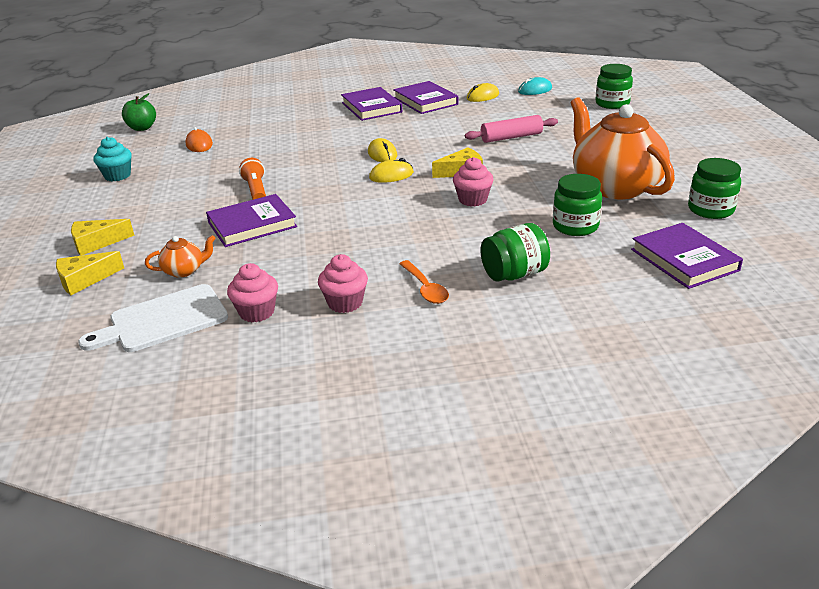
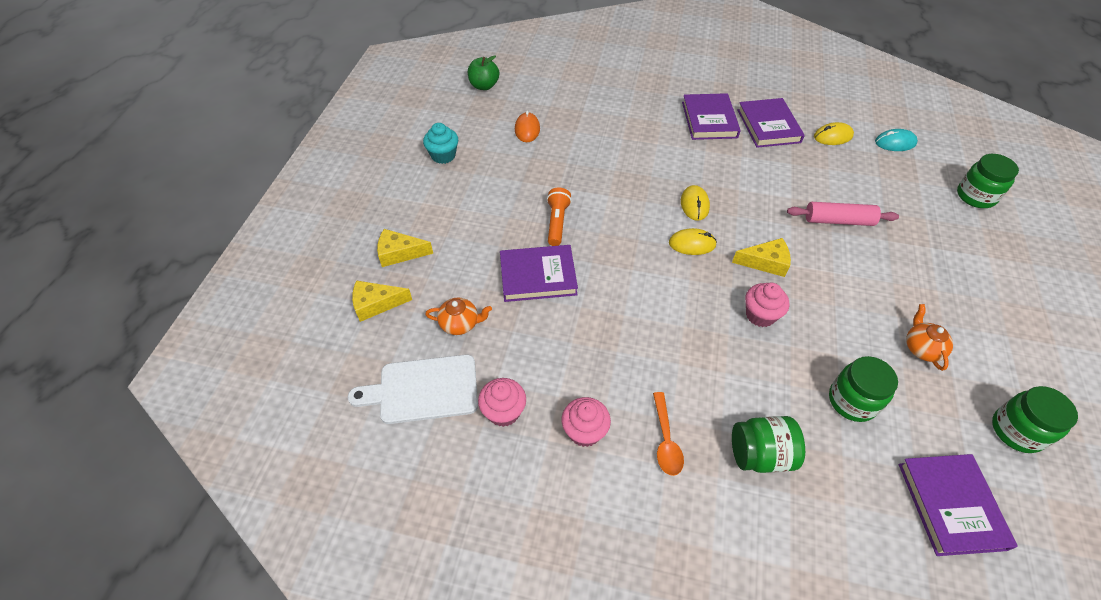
camera: 20 degrees right, 20 degrees up
orange teapot [571,97,675,199] -> orange teapot [906,304,953,371], size x0.41

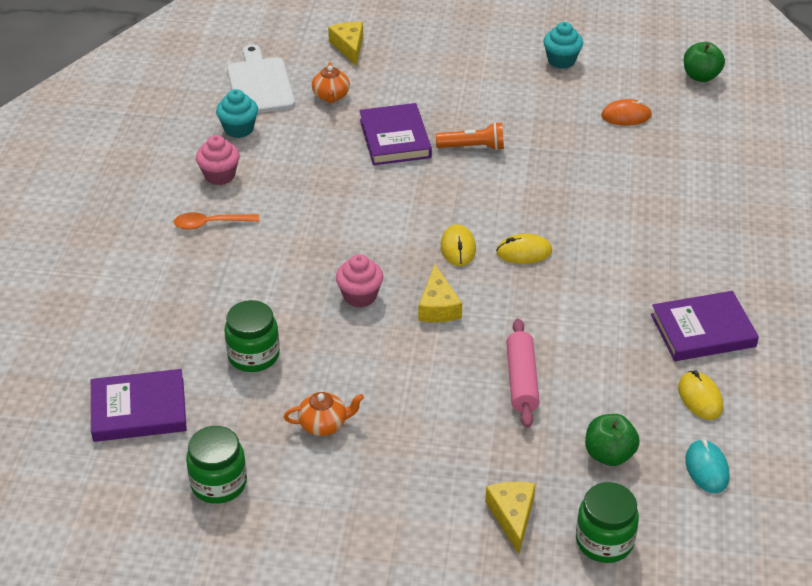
camera: 85 degrees right, 10 degrees down
yellow cheese [377,229,433,267] -> yellow cheese moved to [485,481,536,554]
pink cupcake [478,378,526,427] -> turquoise cupcake [216,89,258,138]
purple book [682,93,741,140] -> none
green jar [732,416,805,473] -> none
none -> green apple [585,414,640,466]

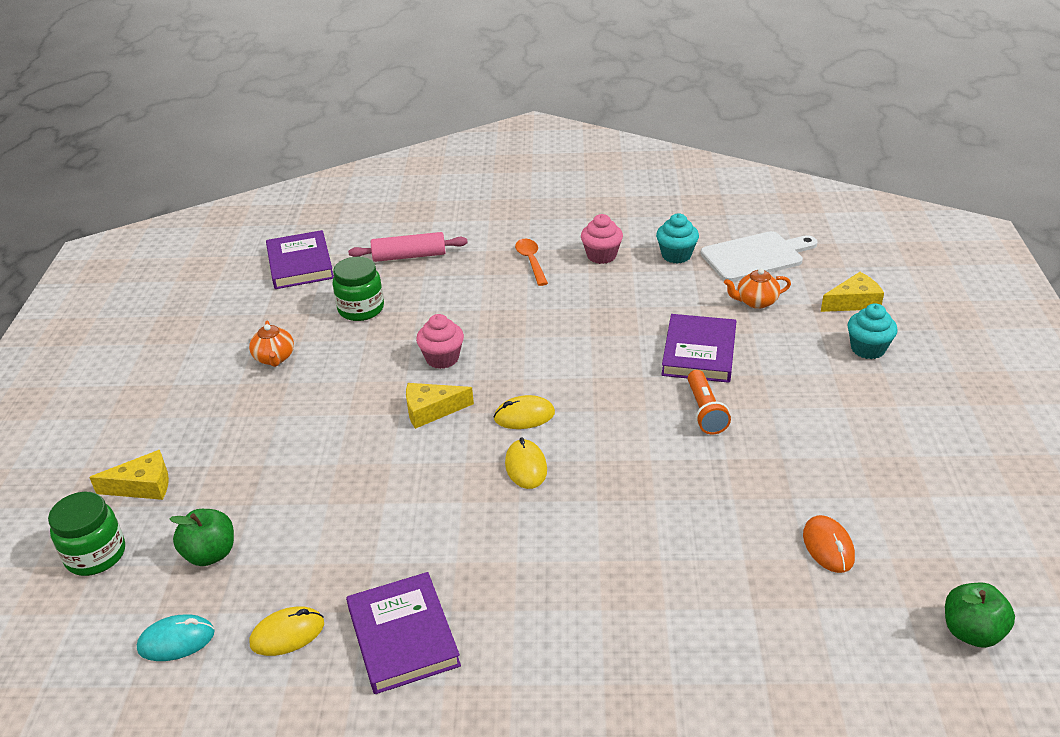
camera: 85 degrees right, 5 degrees down
green jar [186,426,247,504] -> none
purple book [359,103,432,165] -> purple book turned 60 degrees counterclockwise [661,314,736,383]
pink rolling pin [506,319,540,428] -> pink rolling pin moved to [348,232,468,262]
turquoise cupcake [543,22,583,69] -> turquoise cupcake moved to [847,303,898,359]

